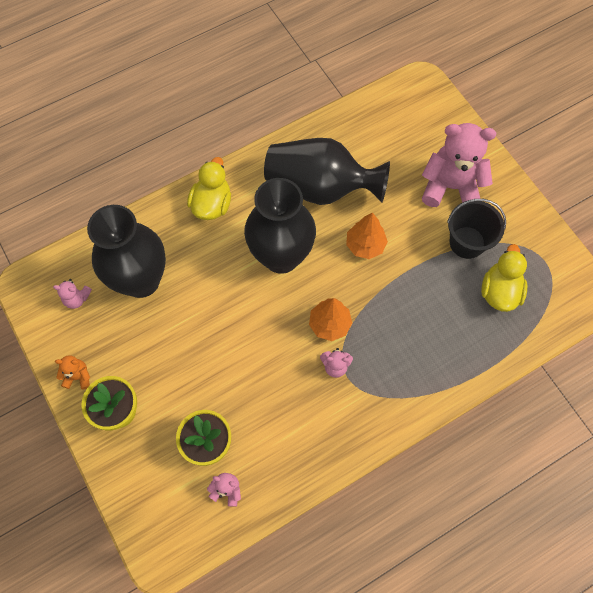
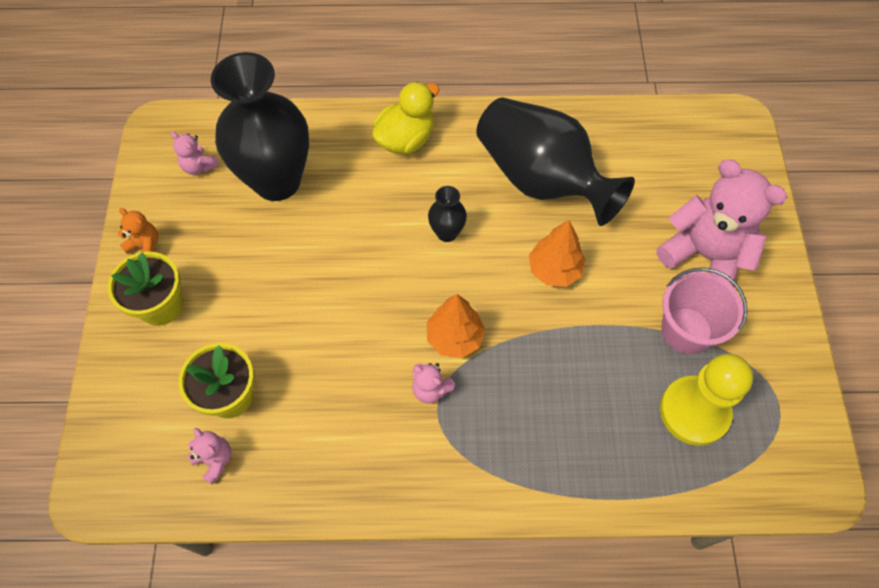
camera: 30 degrees right, 5 degrees down
black vase [244,178,316,274] -> black vase [428,186,467,242], size x0.43
black bucket [447,199,506,259] -> pink bucket [661,268,747,354]
yellow duck [481,244,527,312] -> yellow pawn [660,354,753,446]

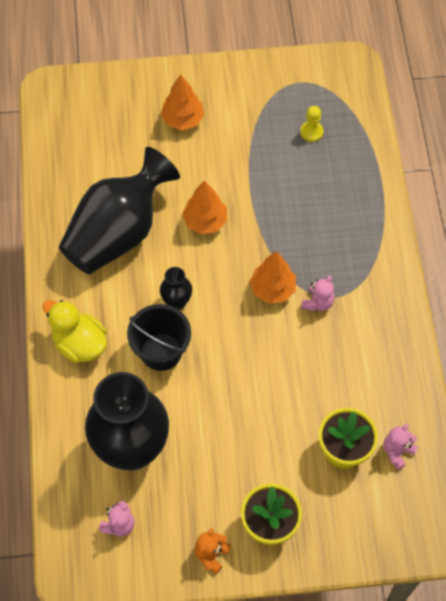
camera: 95 degrees left, 0 degrees up
pink teddy bear [656,159,787,287] -> orange tree [161,74,204,130]
yellow pawn [660,354,753,446] -> yellow pawn [300,106,323,142], size x0.46
pink bucket [661,268,747,354] -> none
none -> black bucket [127,304,191,371]

